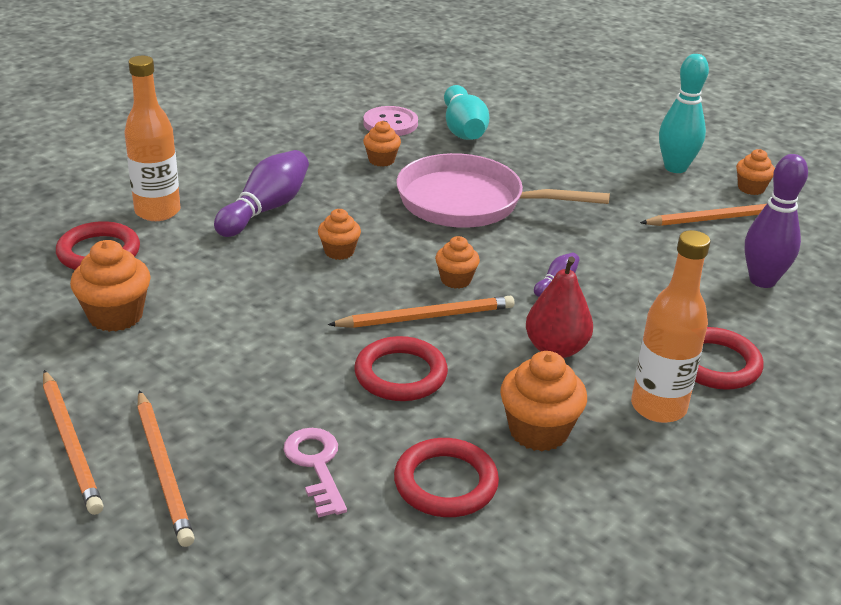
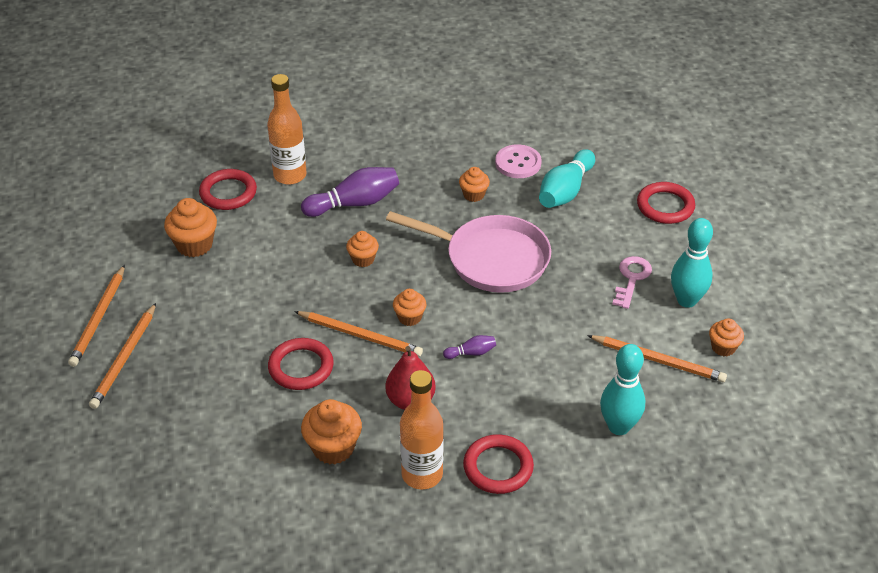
camera: 40 degrees right, 10 degrees up
pink key [284,428,347,518] -> pink key moved to [612,256,652,309]
red ring [394,438,499,517] -> red ring moved to [637,182,695,224]
pink pan [397,153,610,228] -> pink pan turned 150 degrees clockwise [386,211,551,293]
purple bowling pin [745,154,808,288] -> turquoise bowling pin [600,344,645,435]

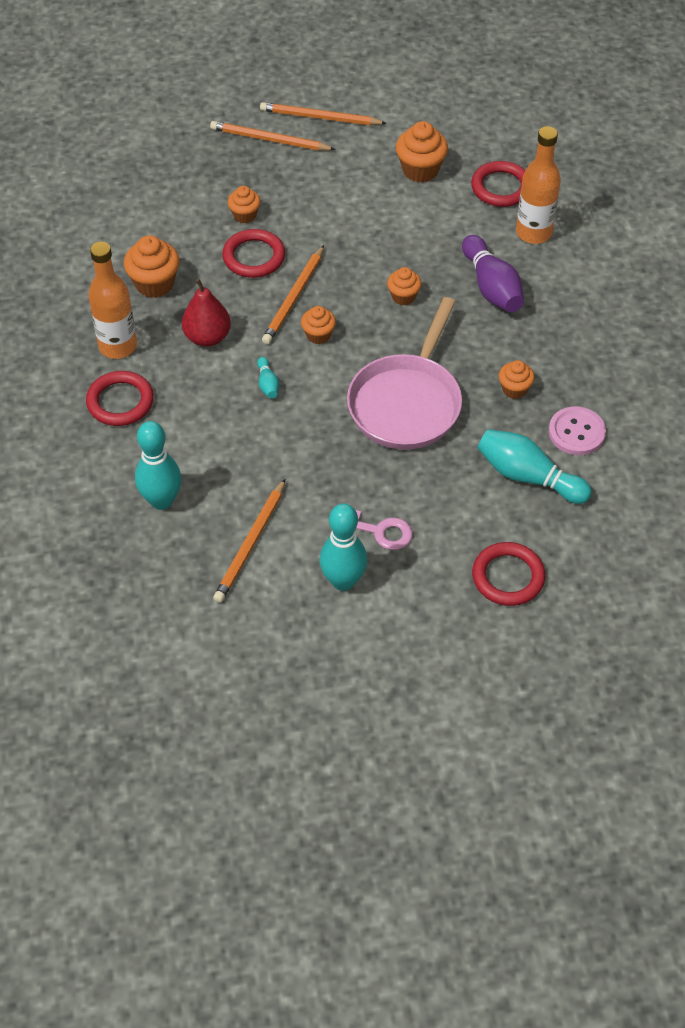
camera: 90 degrees right, 10 degrees up
purple bowling pin [443,335,496,359] -> turquoise bowling pin [257,357,279,399]
orange cupcake [709,318,744,356] -> orange cupcake moved to [228,186,260,223]

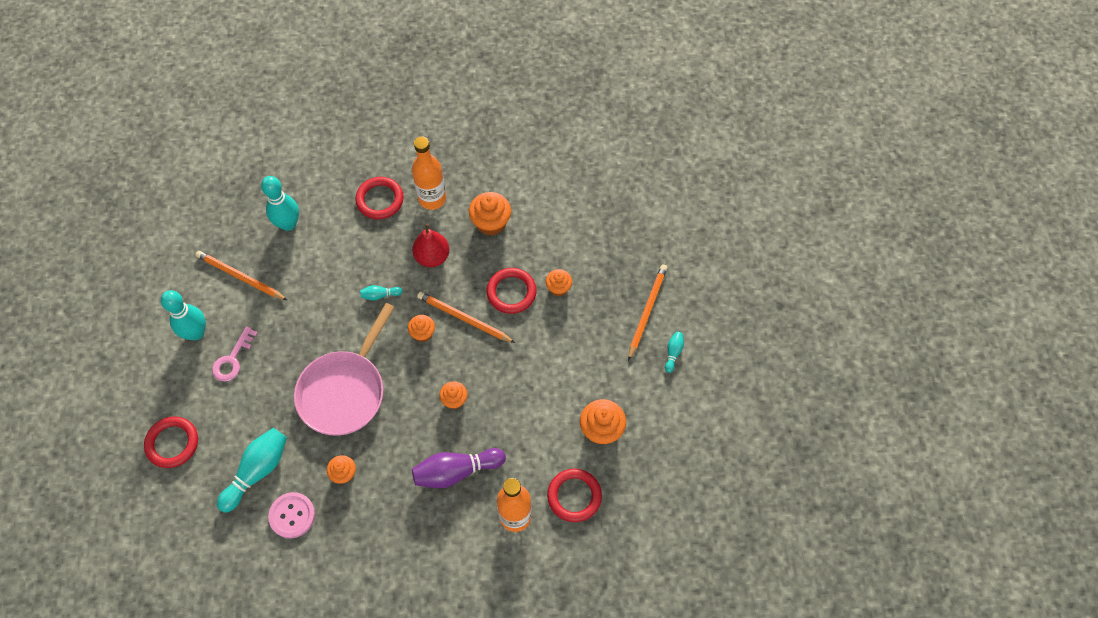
camera: 95 degrees right, 10 degrees up
orange pencil [260,102,387,125] -> turquoise bowling pin [665,332,684,373]
pink pan [347,297,462,450] -> pink pan turned 90 degrees counterclockwise [294,303,395,435]

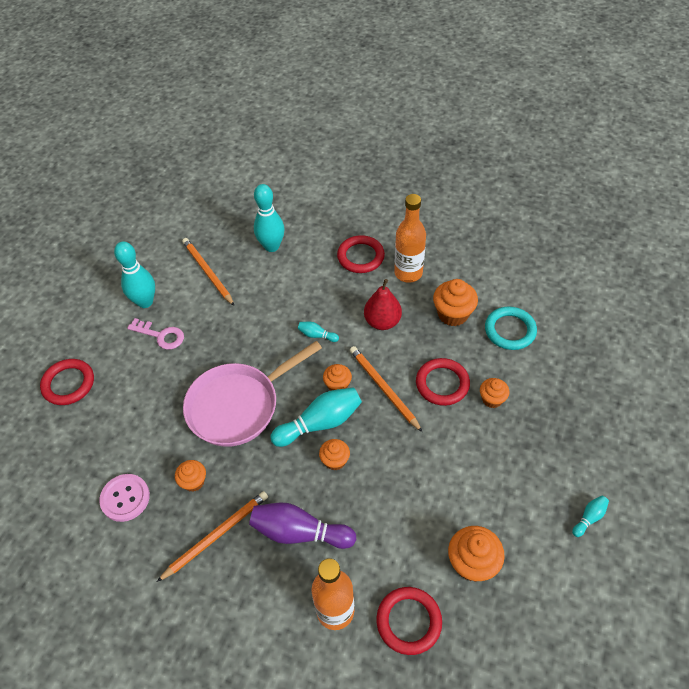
camera: 30 degrees right, 10 degrees down
pink key [212,326,258,381] -> pink key turned 120 degrees counterclockwise [127,318,184,350]
turquoise bowling pin [217,428,287,513] -> turquoise bowling pin moved to [270,387,362,447]
orange pencil [628,265,667,361] -> orange pencil moved to [157,491,268,582]
none -> turquoise ring [485,306,537,350]

